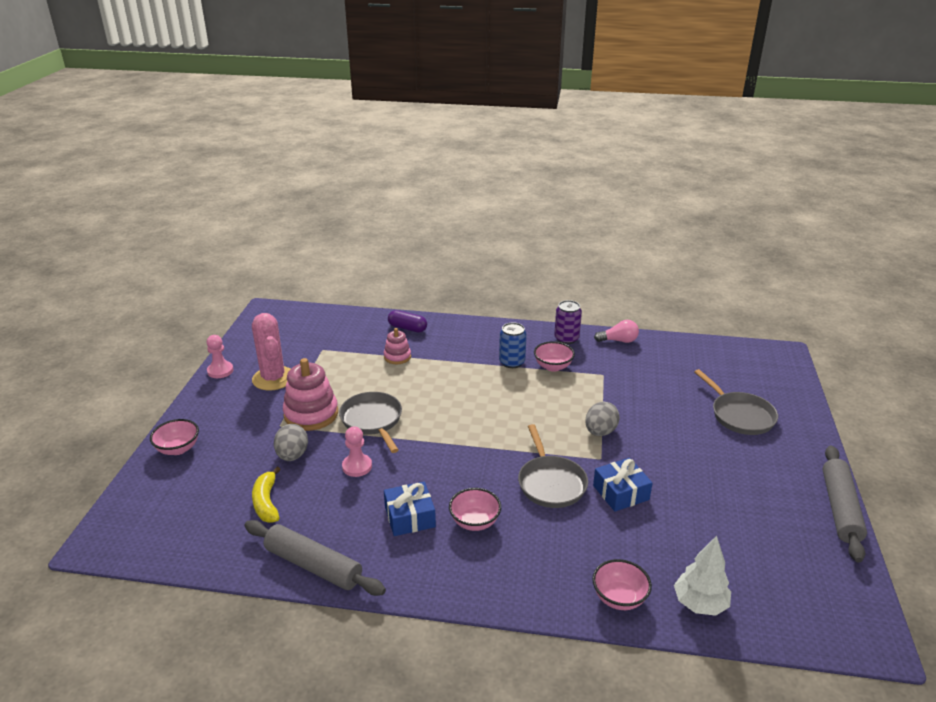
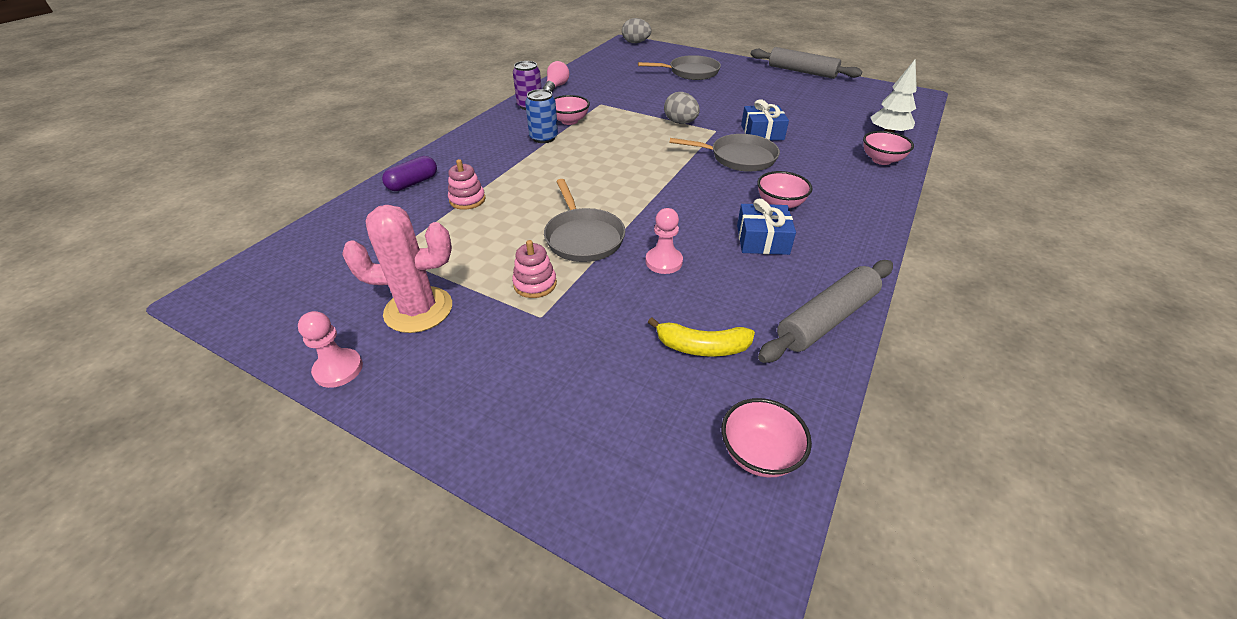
camera: 70 degrees left, 10 degrees up
pink bowl [150,419,199,455] -> pink bowl moved to [721,398,812,477]
grey egg [274,424,308,461] -> grey egg moved to [622,18,651,43]
pink stacking toy [283,358,338,431] -> pink stacking toy [512,240,557,298], size x0.56
grey pan [339,392,402,453] -> grey pan turned 105 degrees counterclockwise [544,179,625,262]

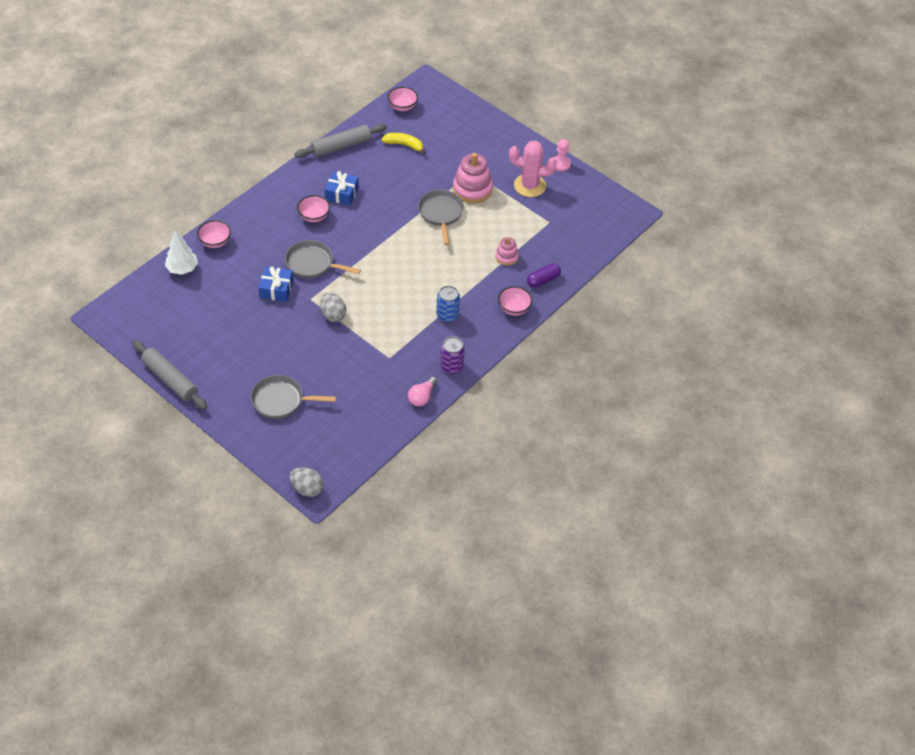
camera: 170 degrees left, 10 degrees up
pink stacking toy [512,240,557,298] -> pink stacking toy [453,153,493,203], size x1.78
pink bowl [554,95,590,125] -> pink bowl moved to [498,286,532,316]
pink pawn [645,208,683,274] -> none

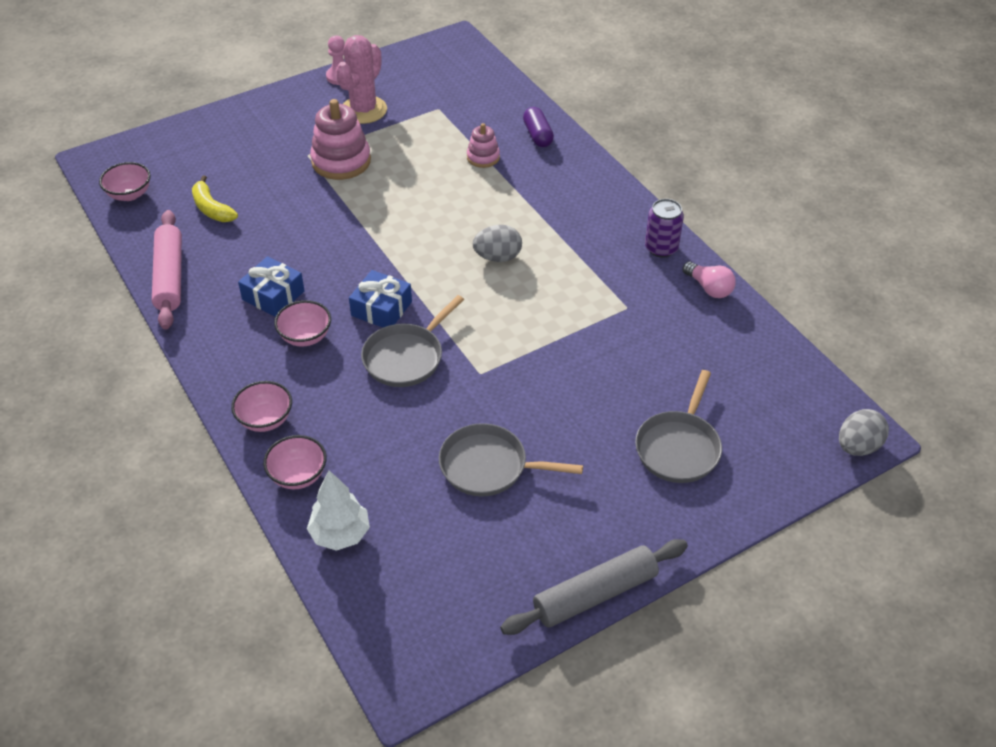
camera: 70 degrees left, 5 degrees down
blue gift [258,266,294,302] -> blue gift moved to [349,270,412,327]
grey rolling pin [294,124,387,158] -> pink rolling pin [152,210,182,330]
grey egg [320,292,346,322] -> grey egg moved to [473,225,522,262]
yellow banana [382,133,426,154] -> yellow banana turned 75 degrees counterclockwise [192,175,238,222]
grey pan [418,190,464,245] -> grey pan moved to [439,423,583,496]
blue can [436,286,460,322] -> none
pink bowl [498,286,532,316] -> pink bowl moved to [231,381,292,432]

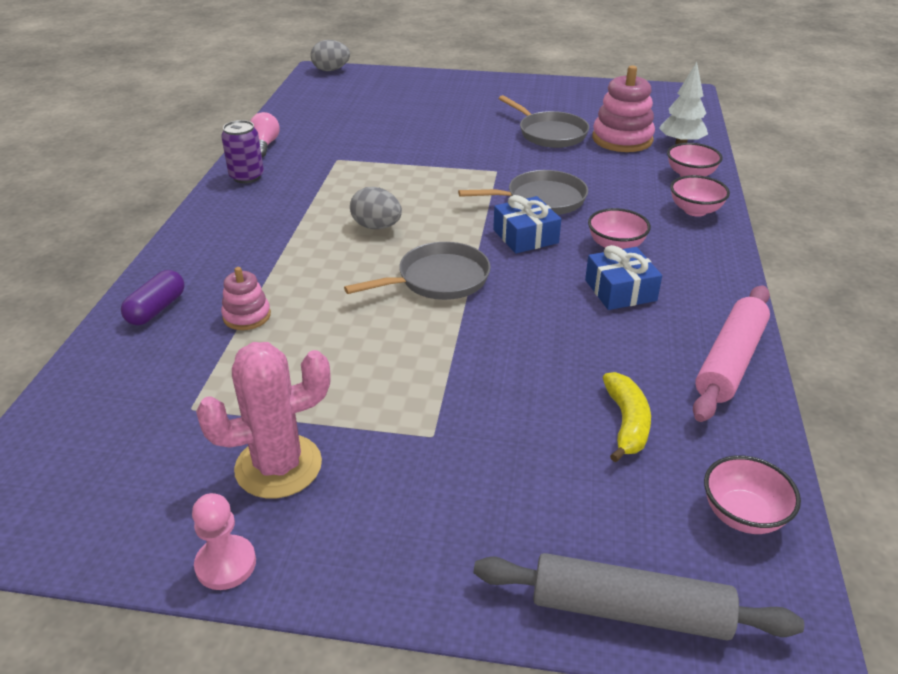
camera: 140 degrees left, 10 degrees down
pink stacking toy [310,99,371,180] -> pink stacking toy moved to [592,65,655,152]
grey rolling pin [500,539,688,635] -> grey rolling pin moved to [474,553,804,641]
grey pan [635,370,722,483] -> grey pan moved to [344,242,491,300]

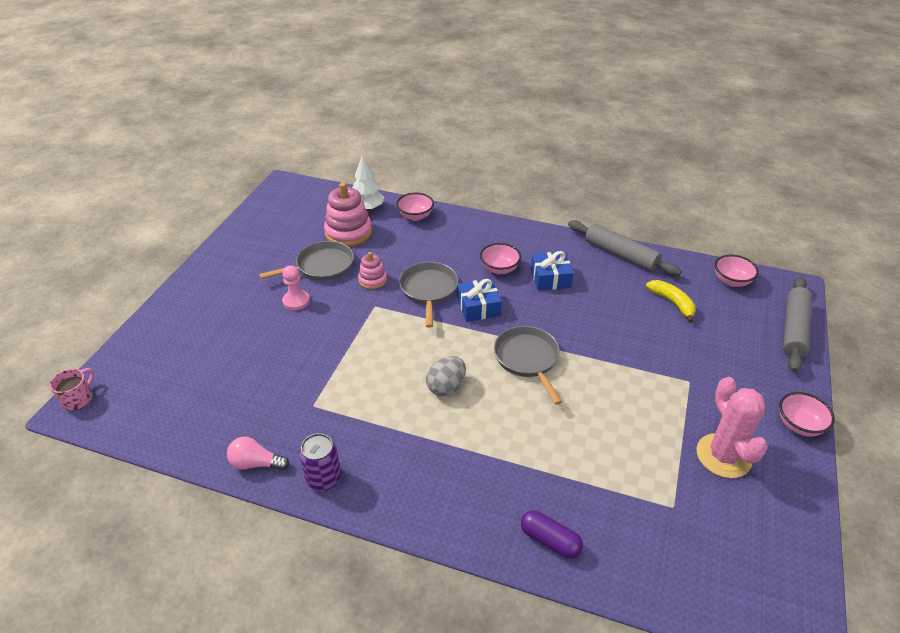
camera: 80 degrees left, 5 degrees up
pink pawn [192,493,256,590] -> pink pawn moved to [282,265,310,310]
pink stacking toy [221,267,271,330] -> pink stacking toy moved to [358,252,387,289]
grey egg [311,40,350,71] -> pink mug [49,368,94,410]
yellow banana [603,372,651,462] -> yellow banana turned 45 degrees clockwise [646,280,696,323]
pink bowl [670,175,730,217] -> pink bowl moved to [779,392,835,436]
pink rolling pin [693,285,770,422] -> grey rolling pin [568,220,682,276]

